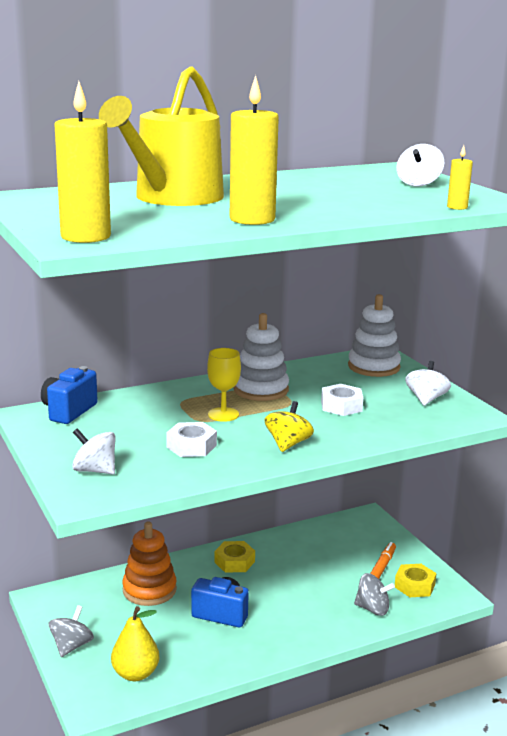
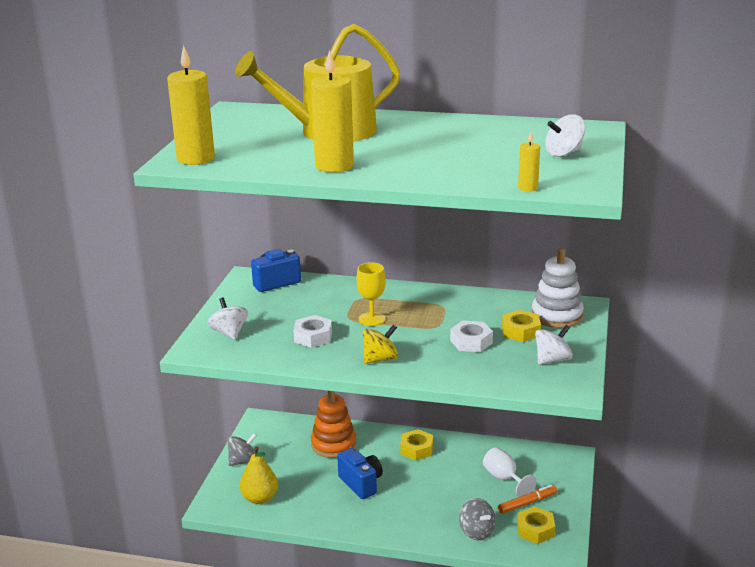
camera: 40 degrees right, 5 degrees up
white stacking toy [233,313,289,401] -> none
none -> white goblet [483,447,537,497]
none -> yellow nut [502,310,541,342]

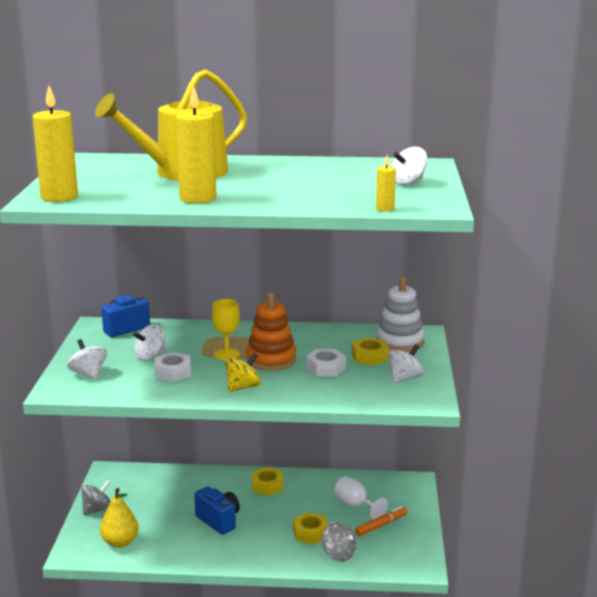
camera: 10 degrees left, 5 degrees down
orange stacking toy [311,391,356,458] -> orange stacking toy moved to [246,292,296,371]
yellow nut [517,507,555,544] -> yellow nut moved to [293,512,328,545]
none -> white spinning top [133,324,166,361]

